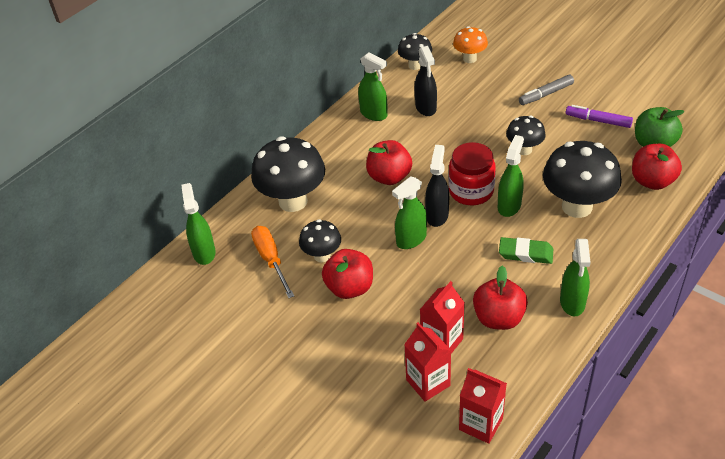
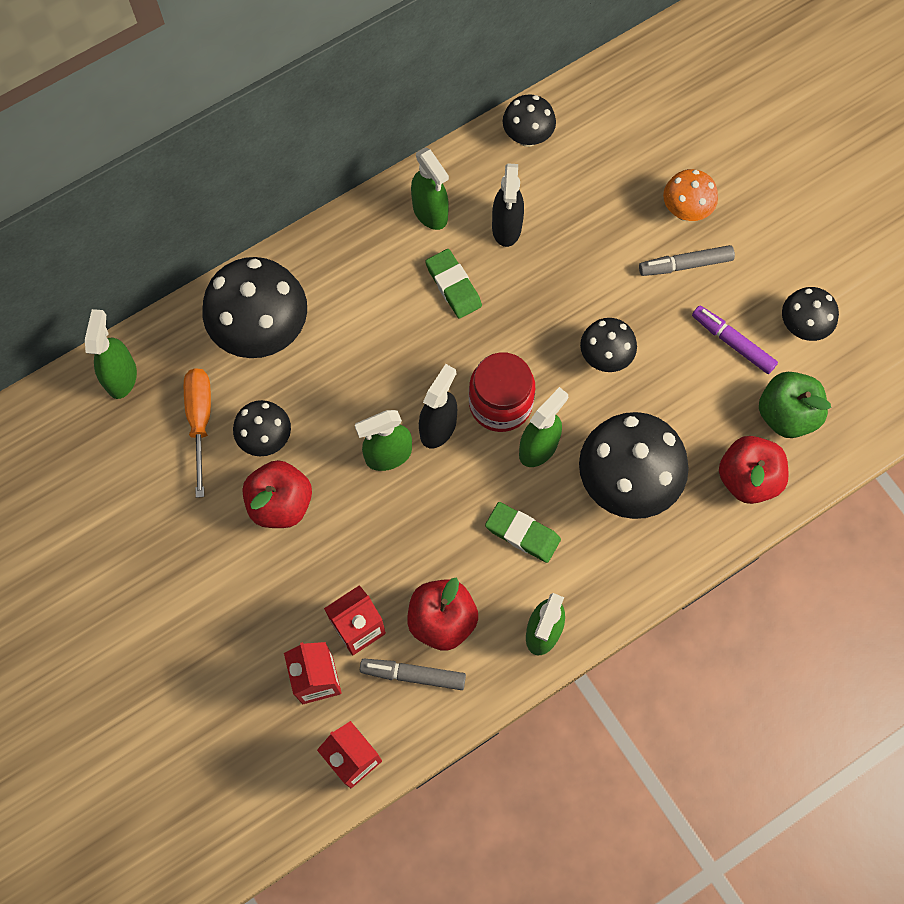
camera: 15 degrees right, 25 degrees up
red apple [366,140,412,185] -> none
orange mushroom [453,26,488,63] -> orange mushroom moved to [663,169,718,221]
none -> grey marker [360,659,466,690]
none -> green eraser [425,249,482,319]
none -> black mushroom [782,287,839,341]

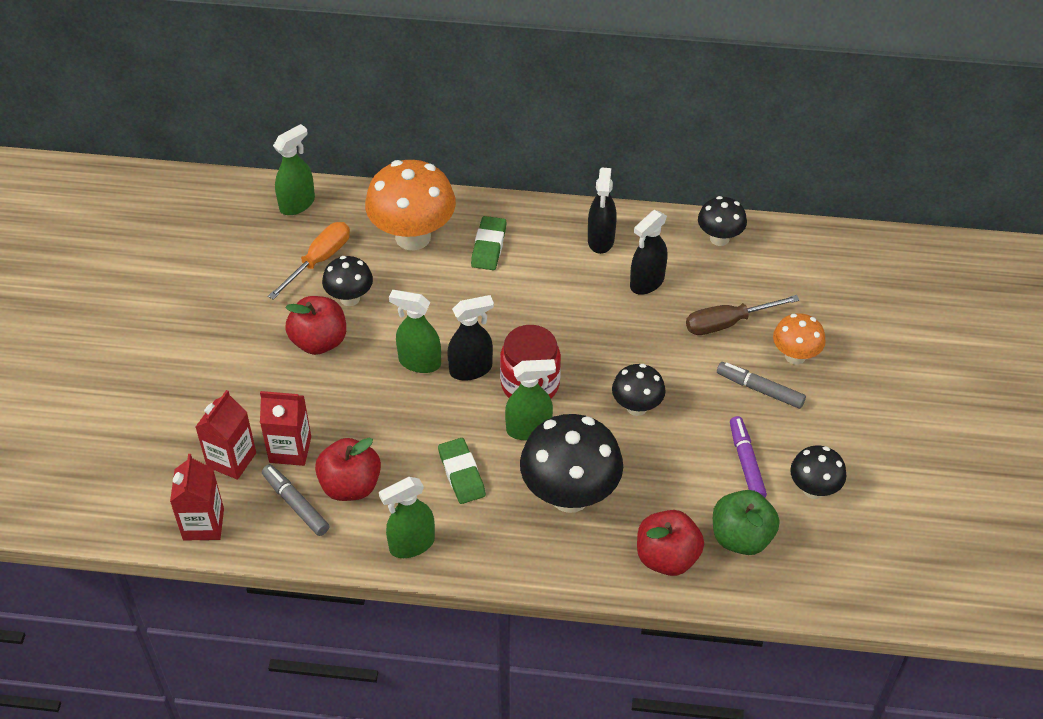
camera: 40 degrees right, 20 degrees down
black mushroom [202,257,307,358] -> orange mushroom [365,160,456,250]
green spray bottle [411,147,449,230] -> black spray bottle [588,168,616,254]
green eraser [425,249,482,319] -> green eraser moved to [471,216,507,270]
none -> brown screwdriver [686,295,800,335]

